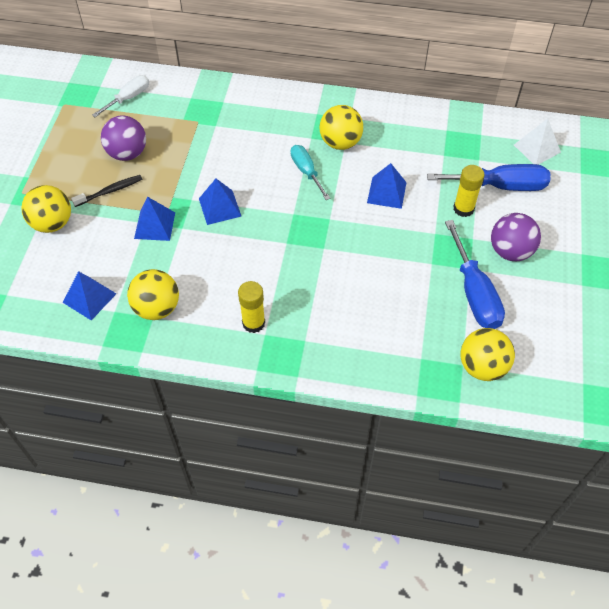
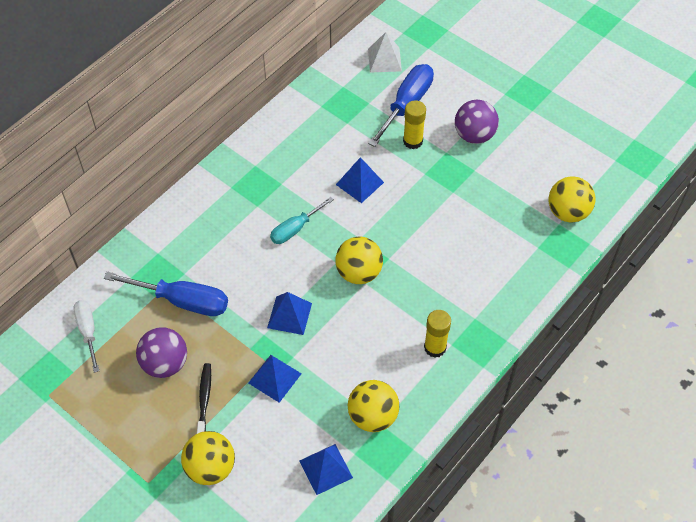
camera: 60 degrees left, 0 degrees up
turquoise screwdriver [291,145,330,200] -> turquoise screwdriver turned 45 degrees counterclockwise [270,197,334,244]
yellow ball [320,105,363,150] -> yellow ball moved to [335,237,383,284]
blue screwdriver [445,220,505,329] -> blue screwdriver moved to [104,272,228,316]

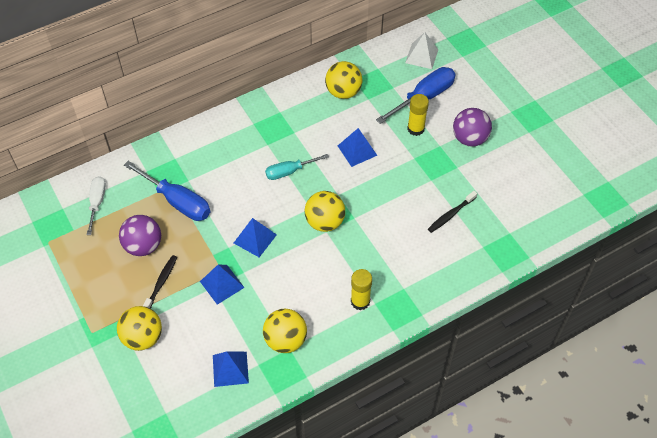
camera: 20 degrees right, 0 degrees up
yellow ball [548,176,596,223] -> yellow ball moved to [325,61,362,99]
none -> black toothbrush [428,191,477,233]

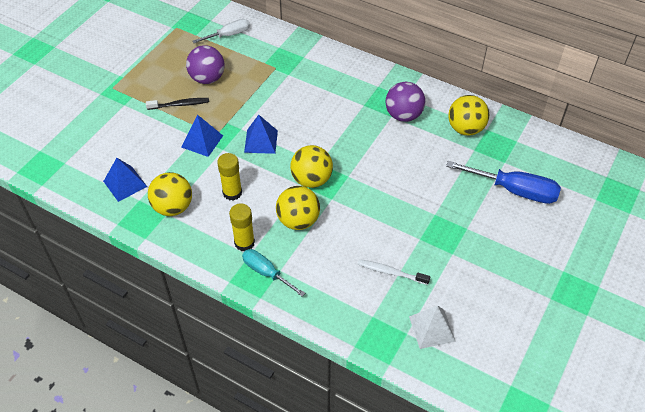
camera: 60 degrees right, 5 degrees down
yellow ball [117,306,162,351] -> yellow ball moved to [276,186,320,230]
blue screwdriver [124,161,210,221] -> none
turquoise screwdriver [265,154,329,180] -> turquoise screwdriver moved to [242,249,305,297]
blue pyramid [338,128,377,167] -> none
white pyramid [405,32,439,69] -> white pyramid moved to [409,306,456,349]
yellow glue stick [407,94,429,136] -> yellow glue stick moved to [217,153,242,201]
black toothbrush [428,191,477,233] -> white toothbrush [357,259,430,285]
purple ball [453,108,492,146] -> purple ball moved to [386,82,426,122]

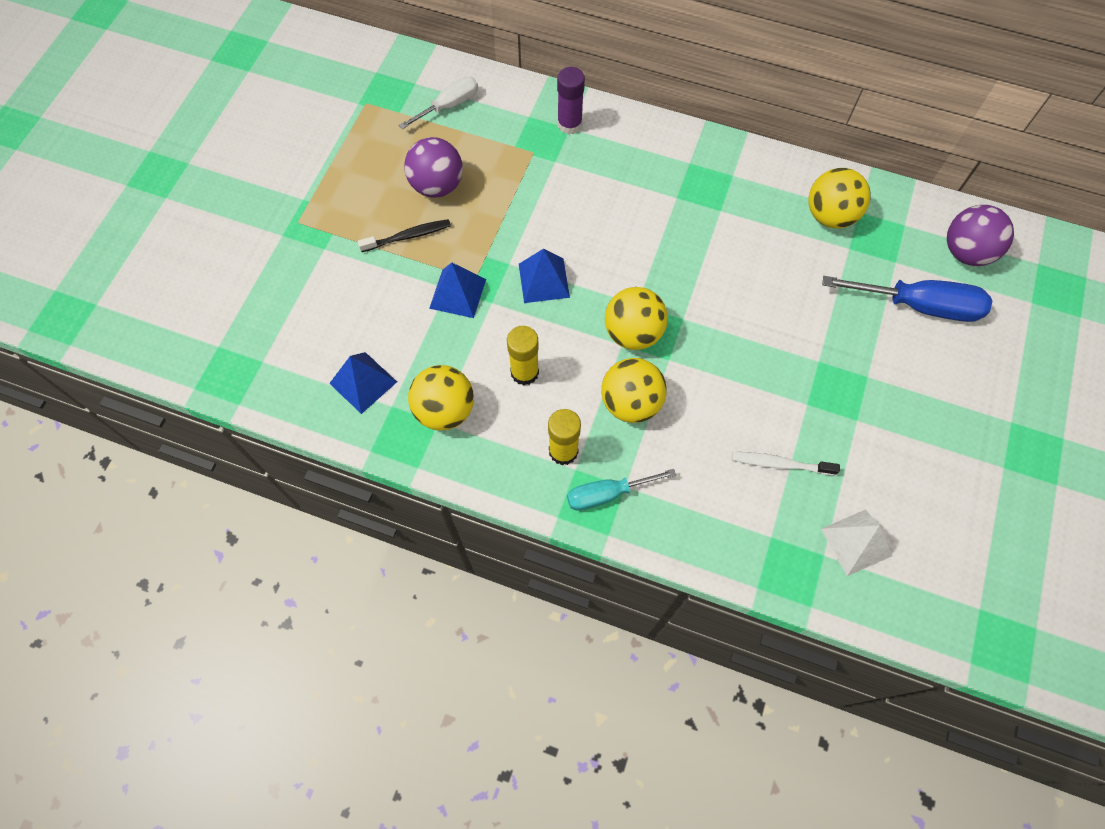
camera: 10 degrees left, 15 degrees up
turquoise screwdriver [242,249,305,297] -> turquoise screwdriver turned 45 degrees counterclockwise [567,469,676,511]
purple ball [386,82,426,122] -> purple ball moved to [947,205,1014,266]
none -> purple glue stick [557,67,585,135]

